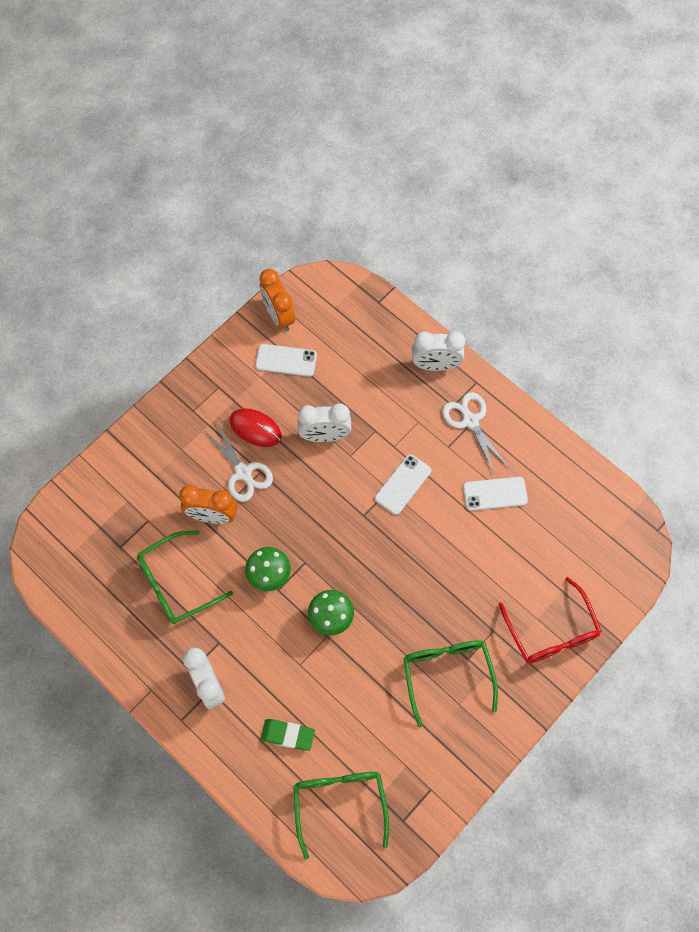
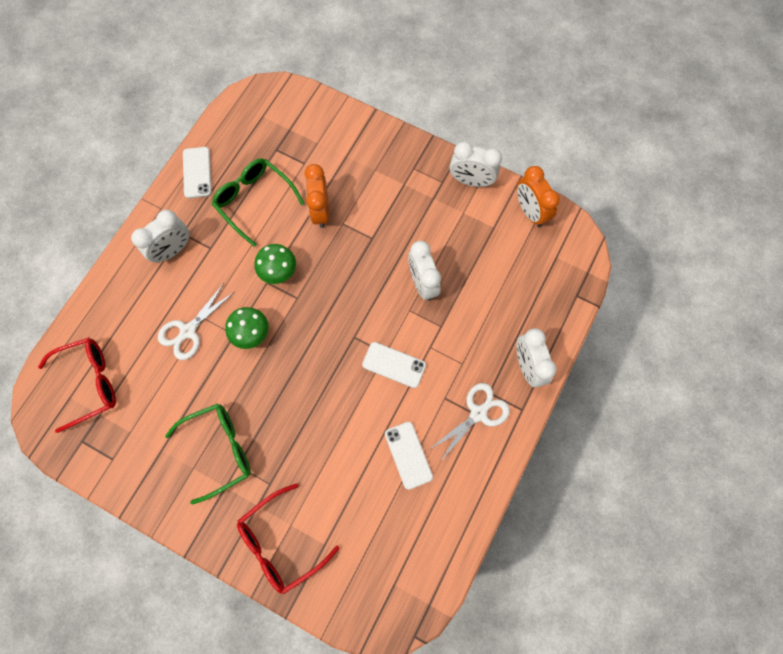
camera: 75 degrees right, 5 degrees up
white scissors [203,421,273,502] -> white scissors moved to [158,283,234,360]
red mouse [230,408,282,447] -> none
white phone [255,344,317,377] -> white phone moved to [183,147,212,198]
orange clock [260,269,295,331] -> orange clock turned 75 degrees counterclockwise [517,166,560,227]
green eraser [261,719,315,751] -> none
green glasses [293,772,389,859] -> red glasses [38,337,116,433]
none -> white clock [450,142,502,187]

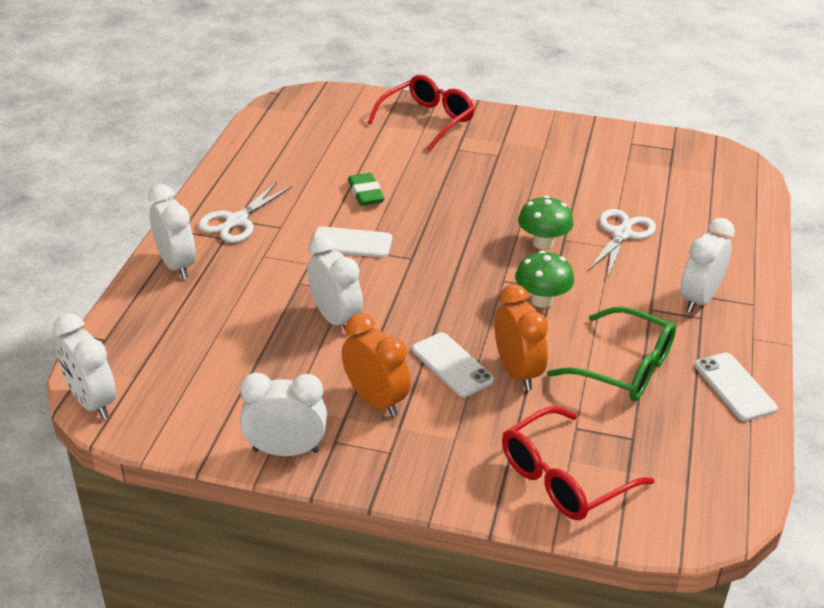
camera: 165 degrees right, 35 degrees down
red glasses [38,337,116,433] -> red glasses moved to [502,406,655,520]
green glasses [165,403,251,504] -> none
white phone [385,422,433,490] -> white phone moved to [412,332,494,397]
orange clock [517,166,560,227] -> orange clock moved to [342,313,411,417]
none -> white clock [53,313,116,419]
none -> green eraser [348,173,385,206]

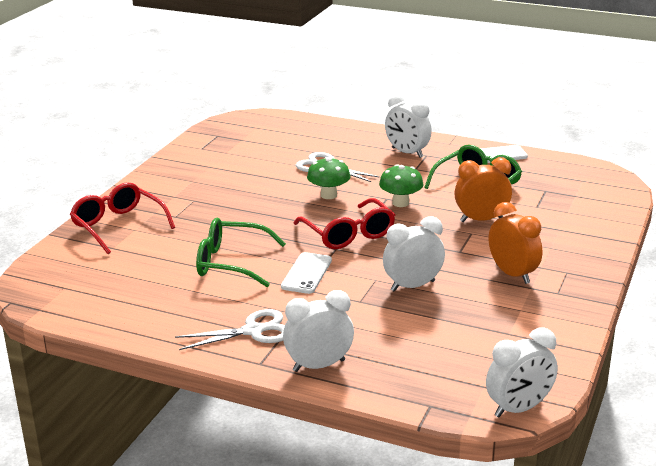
camera: 80 degrees left, 10 degrees down
white scissors [198,182,292,243] -> white scissors turned 60 degrees counterclockwise [175,309,285,350]
white clock [240,373,327,456] -> none
orange clock [342,313,411,417] -> orange clock turned 90 degrees clockwise [489,202,542,284]
green eraser [348,173,385,206] -> green glasses [196,217,286,287]
white phone [412,332,494,397] -> none
red glasses [502,406,655,520] -> red glasses moved to [294,198,395,249]

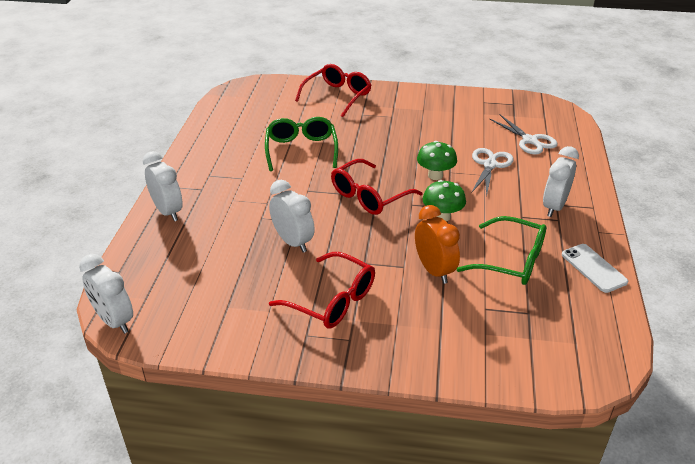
camera: 75 degrees right, 10 degrees up
white scissors [175,309,285,350] -> white scissors moved to [489,115,558,155]
white phone [281,252,332,294] -> none
orange clock [489,202,542,284] -> red glasses [269,252,375,329]

